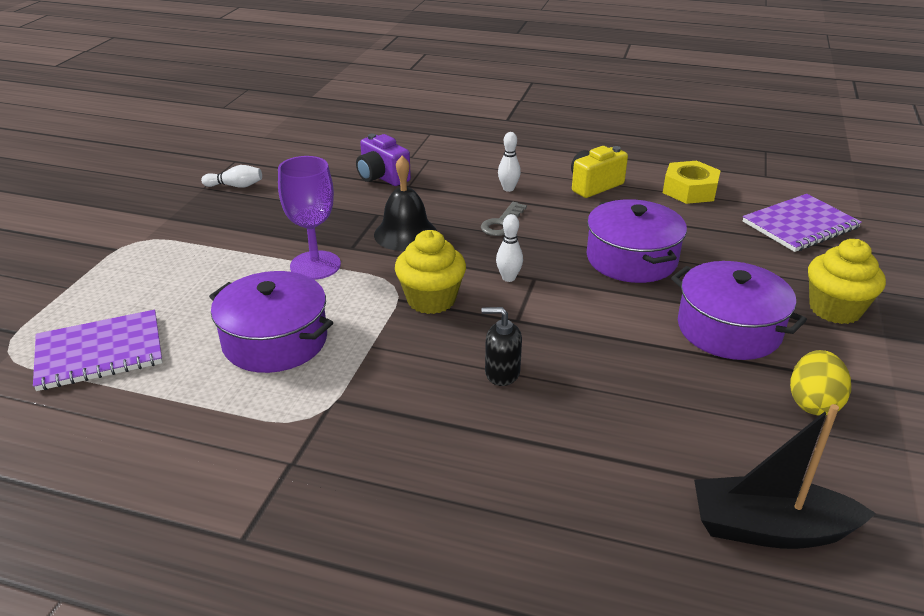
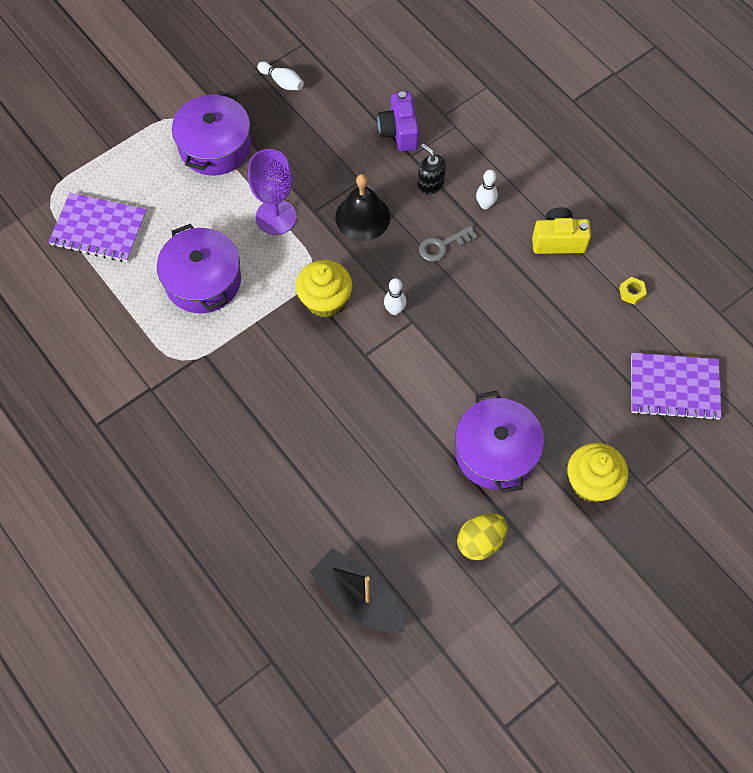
camera: 35 degrees right, 30 degrees up
black soap dispenser [481,307,522,386] -> black soap dispenser moved to [418,144,446,194]
purple pot [587,199,687,283] -> purple pot moved to [172,91,251,175]
yellow nut [663,161,721,204] -> yellow nut [619,277,647,305], size x0.48

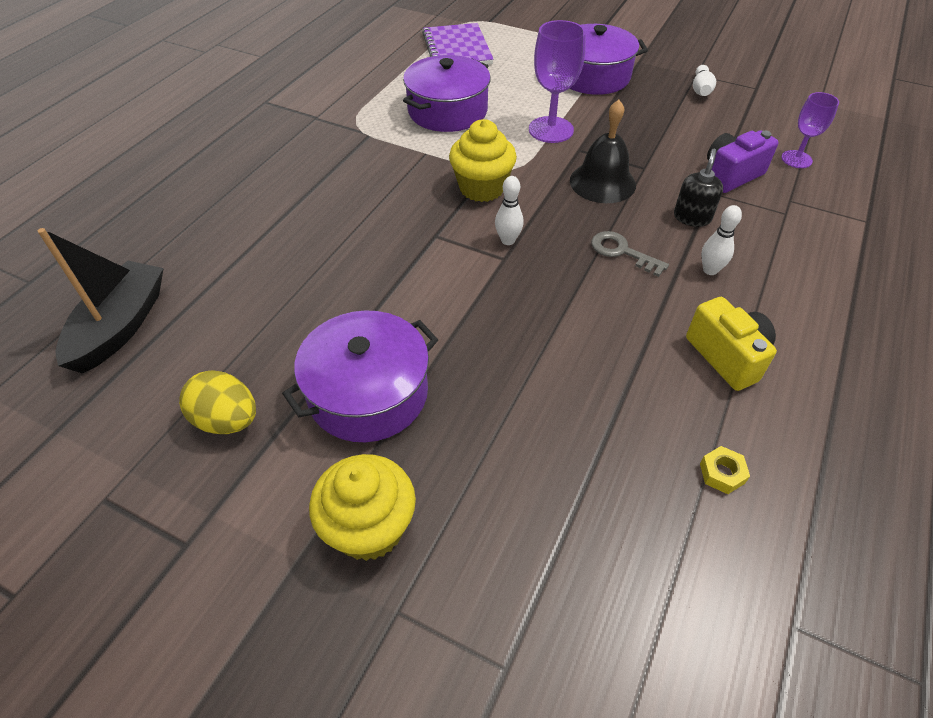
camera: 65 degrees right, 15 degrees down
purple notebook [631,353,722,421] -> none
none -> purple goblet [781,92,839,168]

